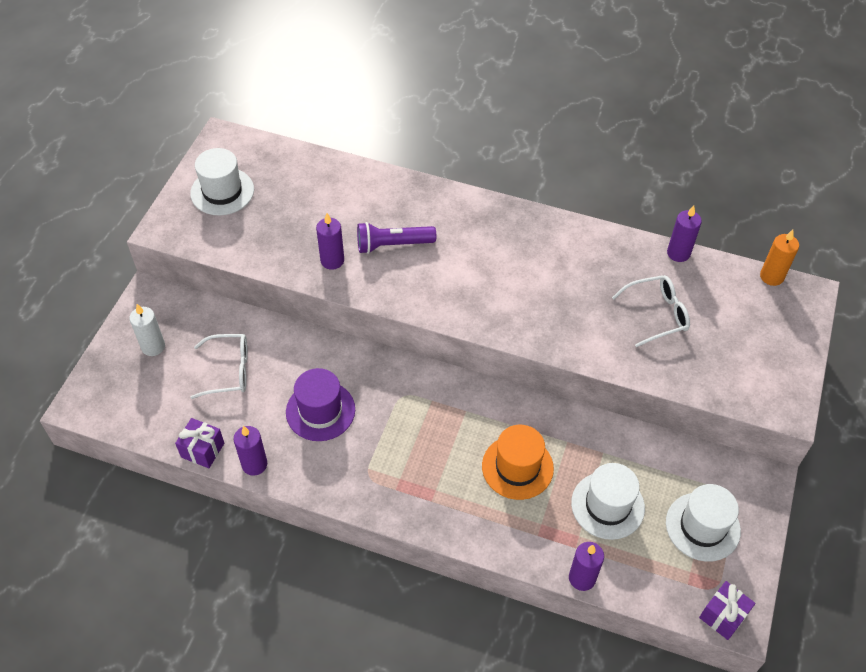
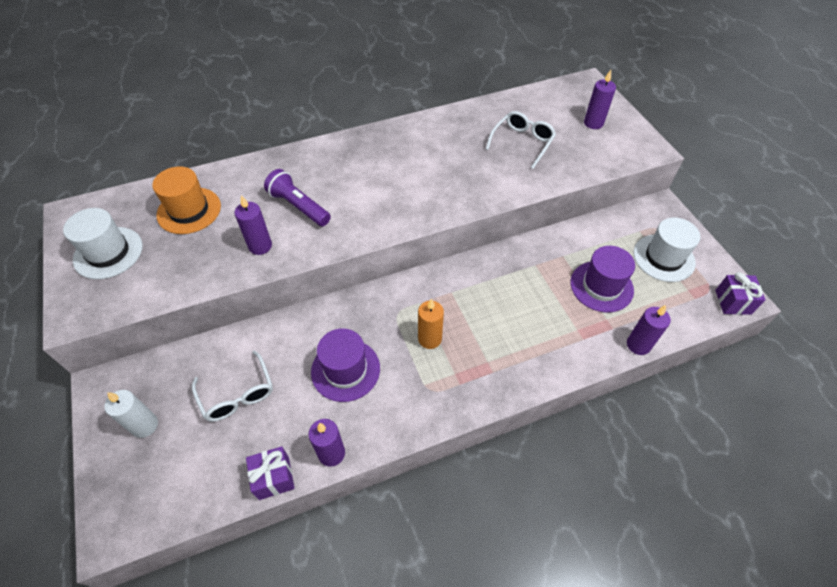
camera: 40 degrees left, 0 degrees up
white glasses [190,334,248,399] -> white glasses turned 105 degrees clockwise [192,350,273,422]
purple flashlight [357,222,436,254] -> purple flashlight turned 90 degrees clockwise [264,169,331,226]
orange hat [482,425,554,500] -> orange hat moved to [152,166,221,234]
white hat [571,463,645,540] -> purple hat [571,246,635,313]
purple candle [667,205,702,262] -> purple candle moved to [584,70,616,129]
orange candle [760,230,799,286] -> orange candle moved to [418,299,444,349]

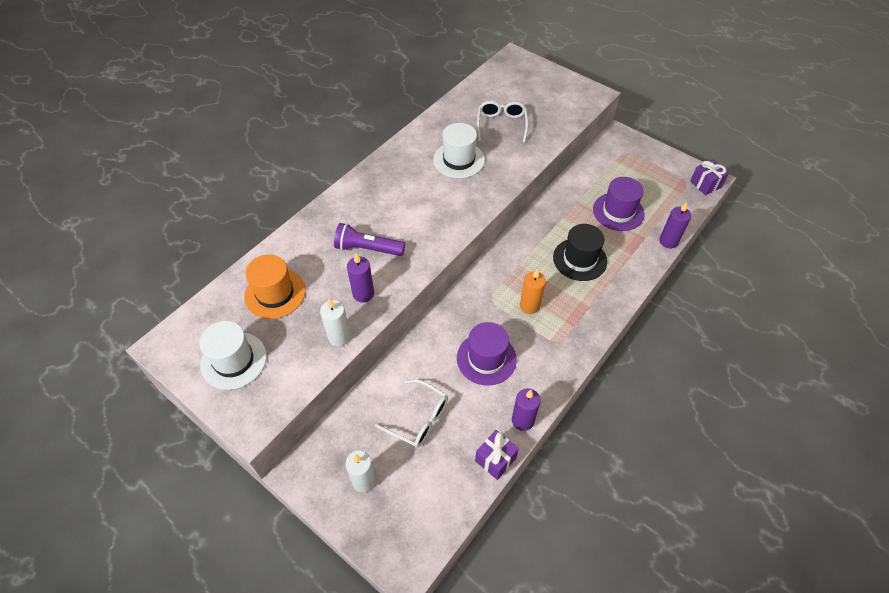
camera: 30 degrees left, 0 degrees up
purple candle [584,70,616,129] -> none
white hat [634,217,700,282] -> white hat moved to [433,123,485,178]
none -> white candle [320,298,351,346]
none -> black hat [553,224,607,281]

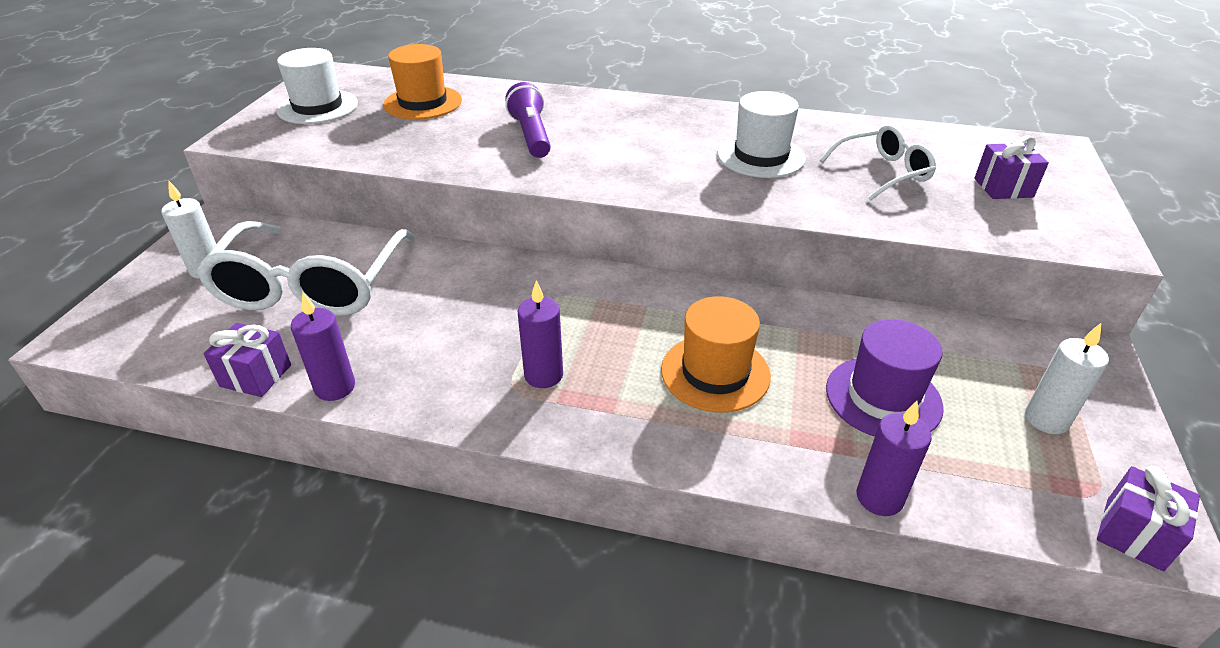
camera: 65 degrees right, 15 degrees down
white candle [320,298,351,346] -> white candle moved to [1025,323,1109,434]
purple candle [347,253,374,303] -> purple candle moved to [518,280,563,388]
white glasses [375,379,448,448] -> white glasses [196,221,415,316], size x1.81
purple hat [457,322,517,386] -> none
orange candle [520,269,546,314] -> none
black hat [553,224,607,281] -> orange hat [661,296,771,412]
none -> purple gift [974,135,1049,199]

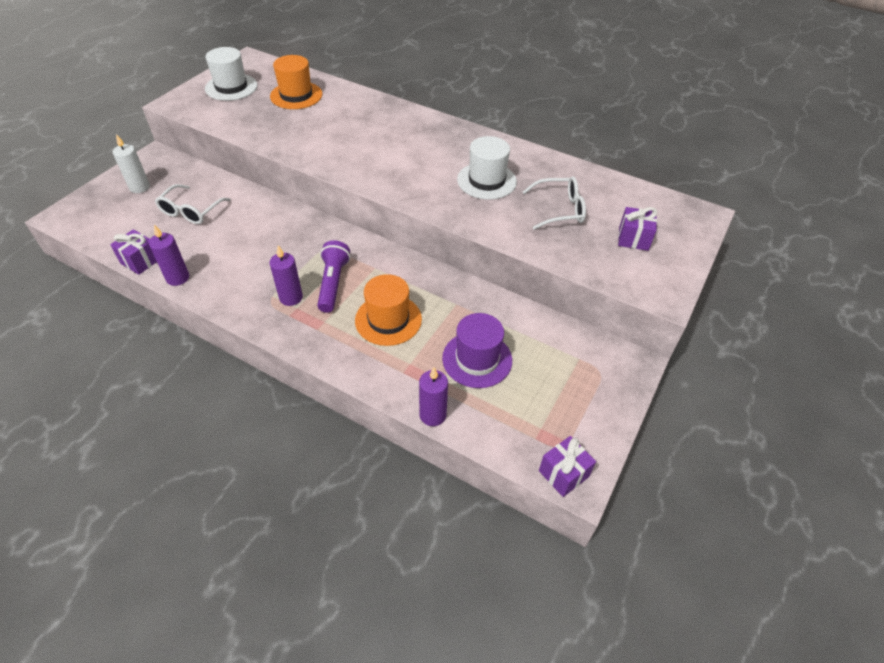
camera: 15 degrees right, 10 degrees up
white glasses [196,221,415,316] -> white glasses [155,184,231,224], size x0.55
purple flashlight [505,82,551,158] -> purple flashlight moved to [317,240,350,313]
white candle [1025,323,1109,434] -> none

